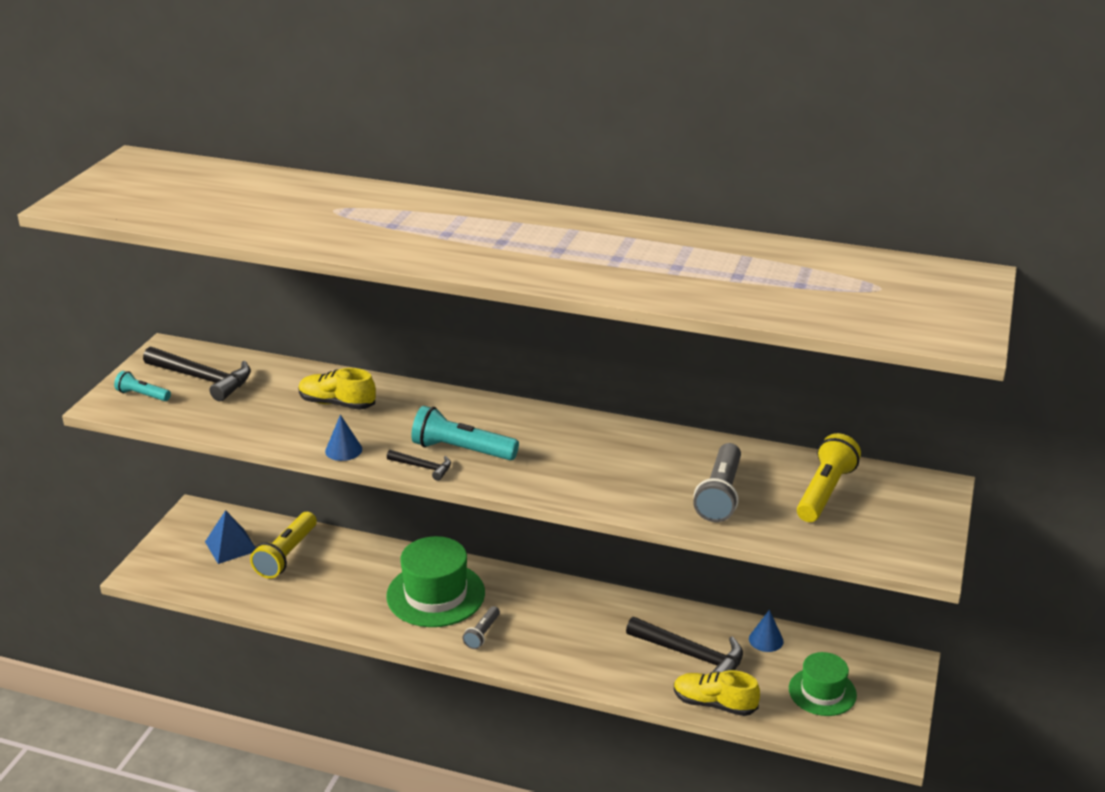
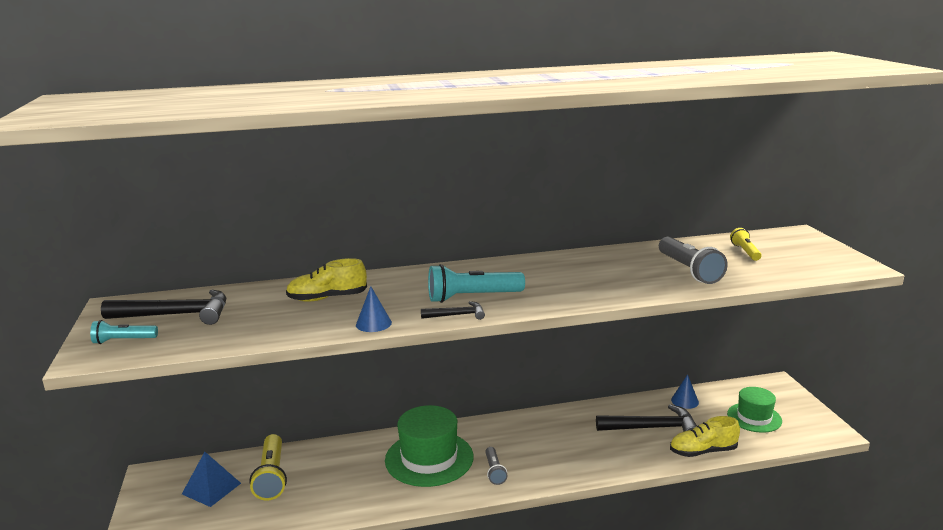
camera: 30 degrees left, 10 degrees down
yellow flashlight [797,433,861,522] -> yellow flashlight [730,228,761,261], size x0.57

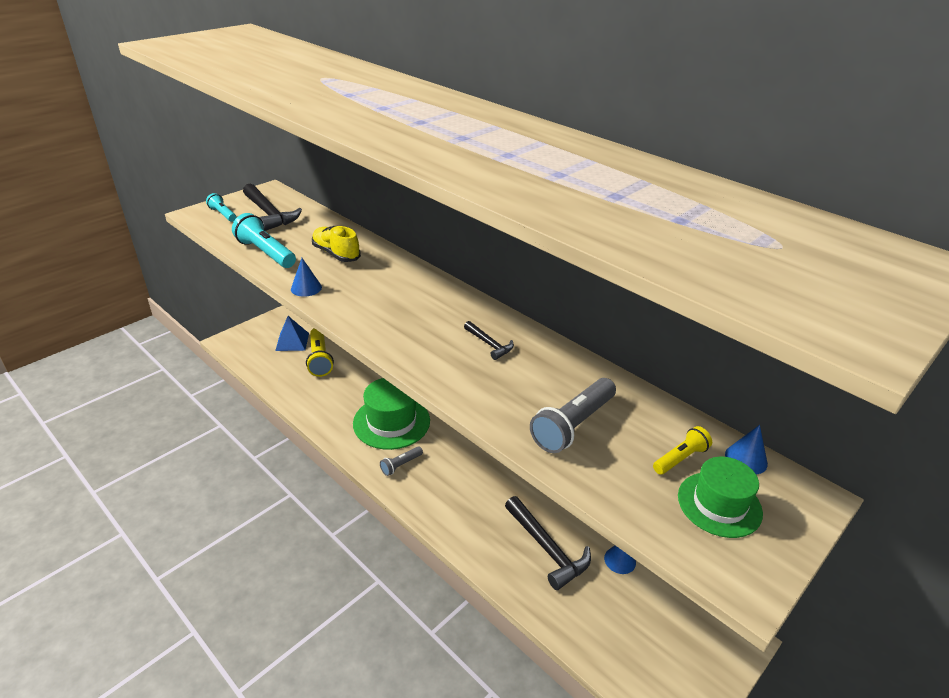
camera: 55 degrees right, 15 degrees up
yellow flashlight [250,434,287,501] -> yellow flashlight turned 60 degrees counterclockwise [306,328,334,377]
black hammer [421,301,485,320] -> black hammer moved to [464,321,514,360]
turquoise flashlight [428,264,525,303] -> turquoise flashlight moved to [232,213,296,268]
yellow shoe [670,416,740,457] -> none
green hat [727,387,782,433] -> green hat moved to [678,457,763,538]
none -> blue cone [725,425,768,475]

